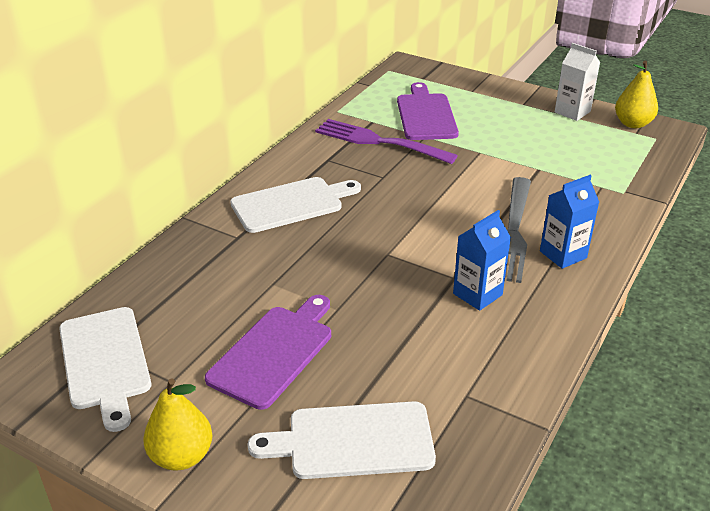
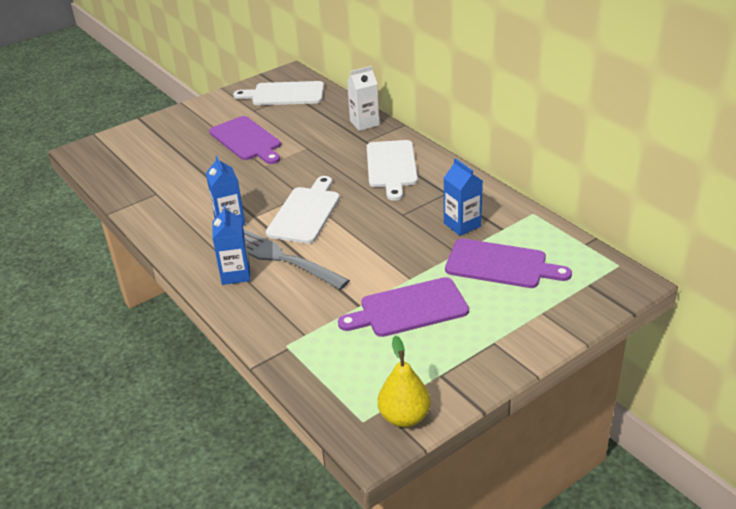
camera: 115 degrees right, 0 degrees up
yellow pear [143,379,212,471] -> none
white cutting board [248,401,436,479] -> white cutting board moved to [266,176,340,244]
purple fork [315,119,458,164] -> blue carton [444,158,483,236]
white carton [555,43,600,121] -> white carton moved to [347,66,379,131]
none -> purple cutting board [338,277,469,337]

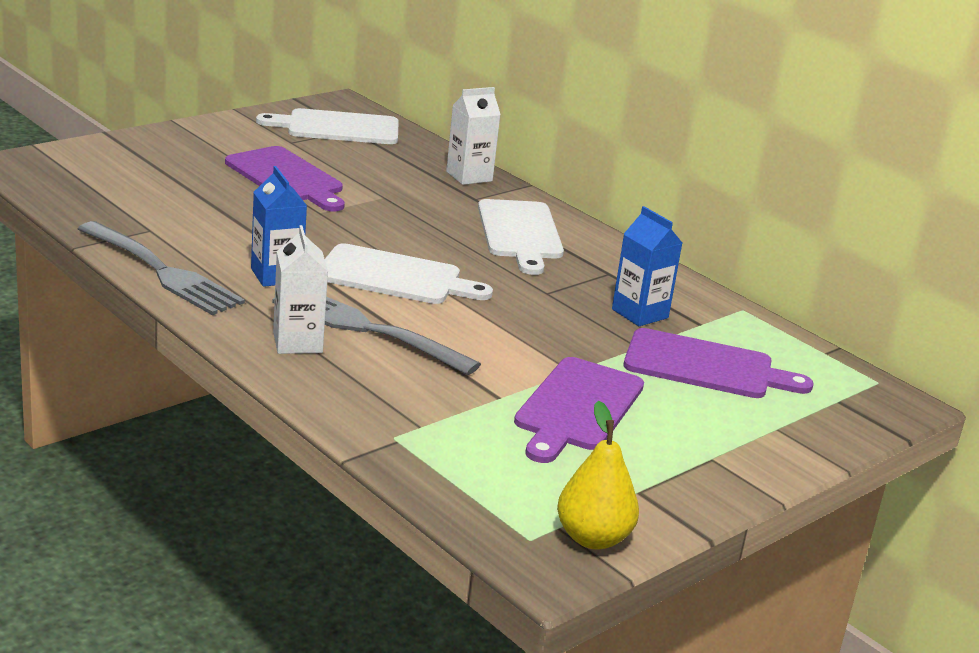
camera: 10 degrees left, 10 degrees down
blue carton [212,205,250,285] -> white carton [273,225,328,354]
white cutting board [266,176,340,244] -> white cutting board turned 90 degrees clockwise [325,243,493,304]
purple cutting board [338,277,469,337] -> purple cutting board turned 45 degrees counterclockwise [514,357,644,463]
none -> grey fork [78,221,245,315]

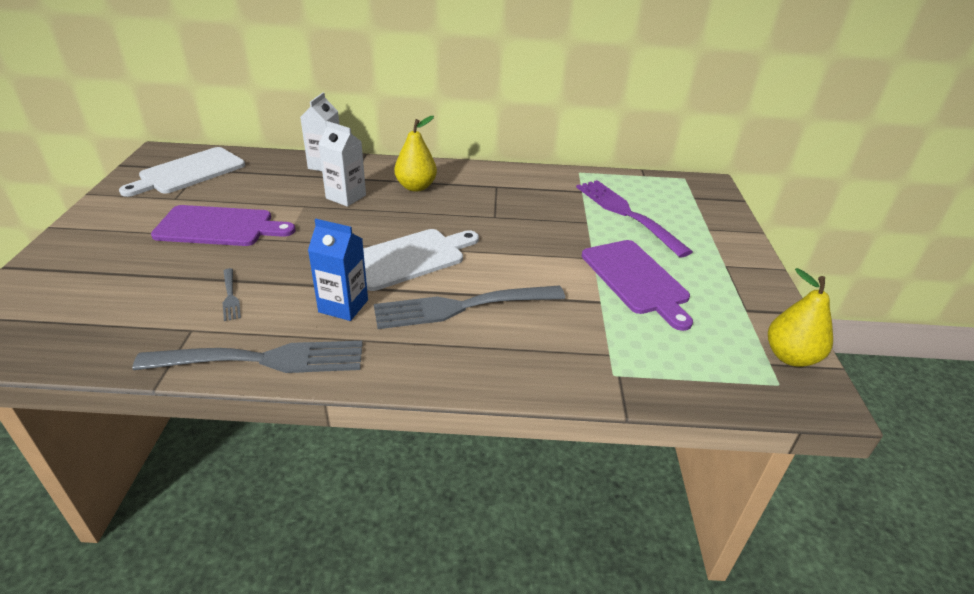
camera: 45 degrees left, 10 degrees up
white carton [273,225,328,354] -> white carton moved to [318,121,366,207]
white cutting board [478,199,564,275] -> yellow pear [394,116,437,192]
blue carton [612,206,682,326] -> none
purple cutting board [624,328,814,398] -> purple fork [576,180,693,257]
none -> grey fork [223,268,241,321]

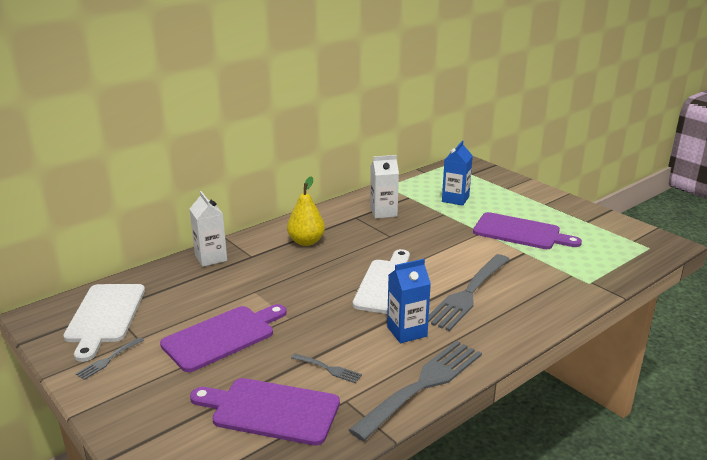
camera: 40 degrees left, 10 degrees down
white carton [318,121,366,207] -> white carton moved to [370,155,399,219]
purple fork [576,180,693,257] -> blue carton [442,141,473,206]
yellow pear [768,268,833,367] -> none
none -> grey fork [76,337,144,380]
none -> purple cutting board [190,378,340,446]

